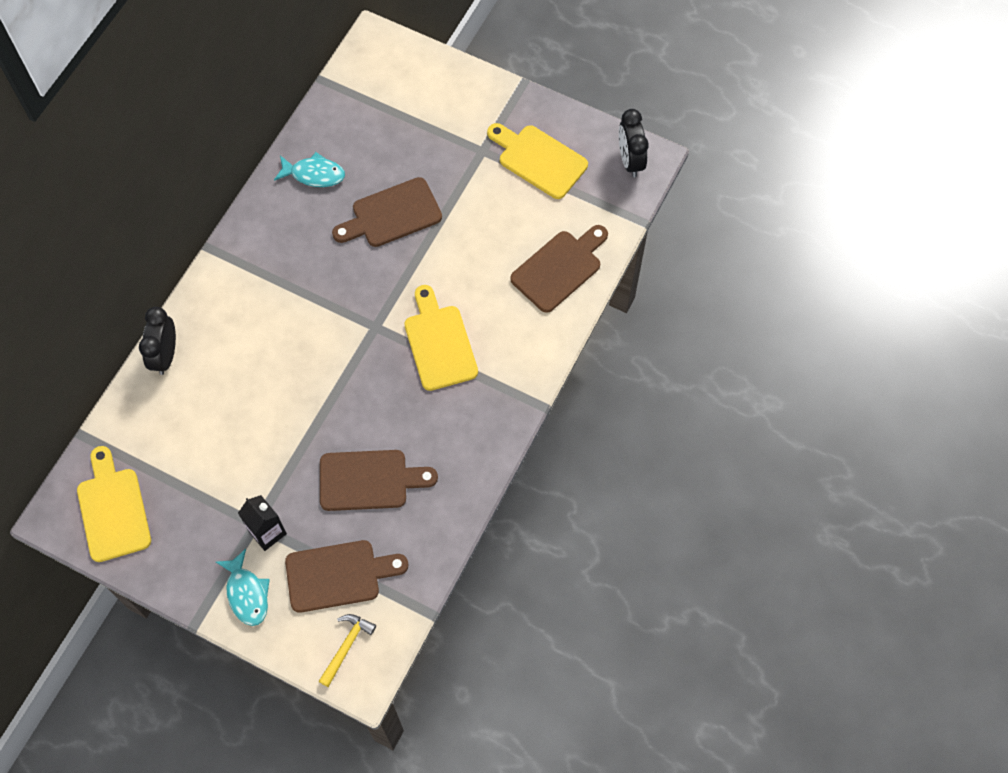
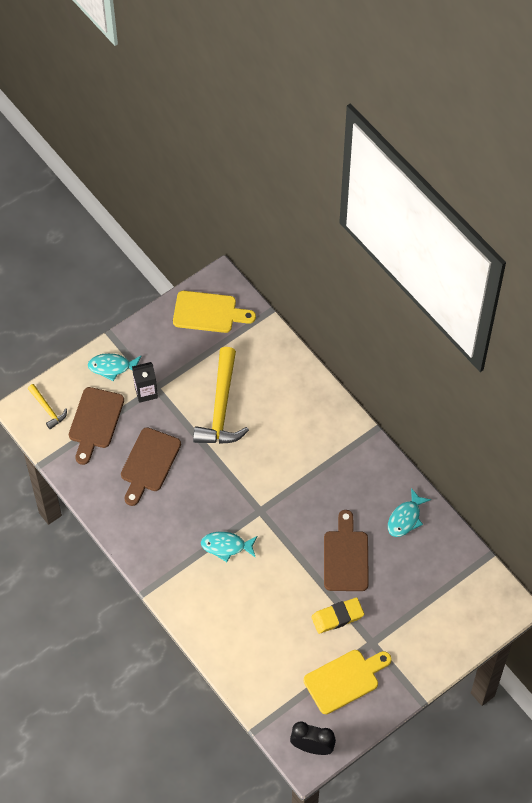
camera: 115 degrees right, 5 degrees down
black clock [139,307,176,375] -> none
yellow cutting board [404,285,478,391] -> turquoise fish [201,532,257,562]
brown cutting board [510,225,608,313] -> none
none -> yellow hammer [193,347,249,444]
none -> yellow eraser [311,597,364,634]

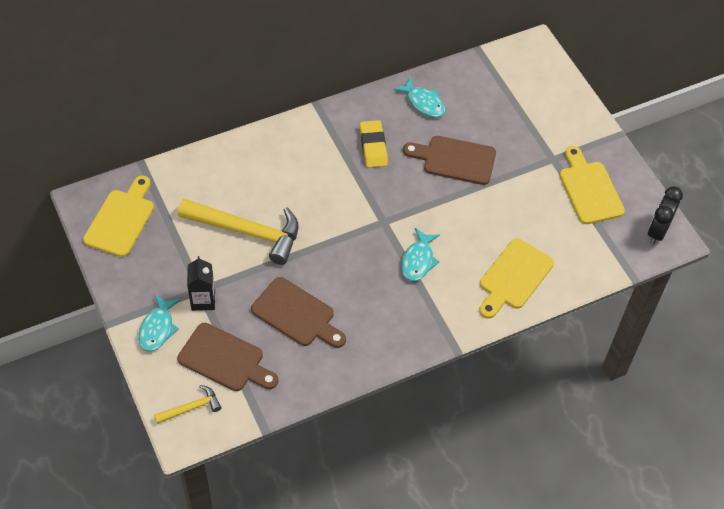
camera: 80 degrees left, 5 degrees down
yellow eraser [311,597,364,634] -> yellow eraser moved to [360,120,388,168]
none -> yellow cutting board [479,238,554,319]

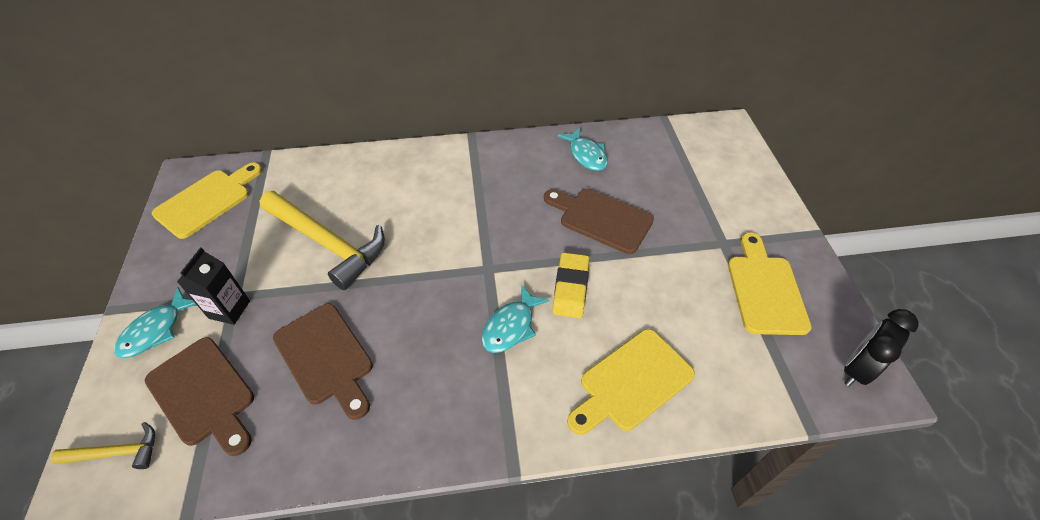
camera: 20 degrees right, 5 degrees down
yellow eraser [360,120,388,168] -> yellow eraser moved to [553,252,589,318]

